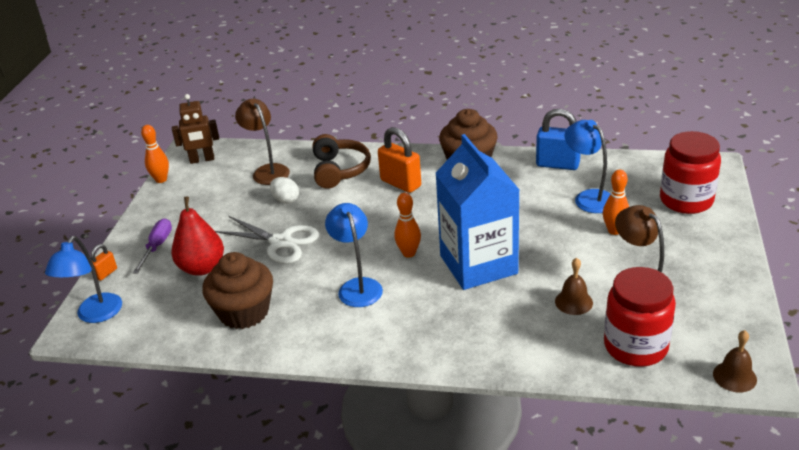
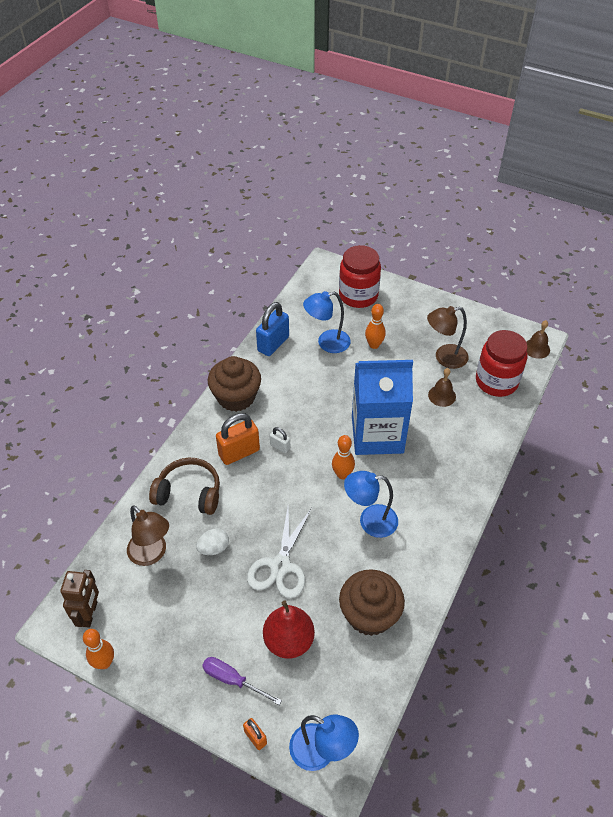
camera: 75 degrees left, 15 degrees up
white scissors [215,216,319,264] -> white scissors turned 150 degrees clockwise [247,508,312,598]
brown lamp [235,99,290,185] -> brown lamp turned 120 degrees counterclockwise [127,505,169,566]
none -> white padlock [270,427,290,453]

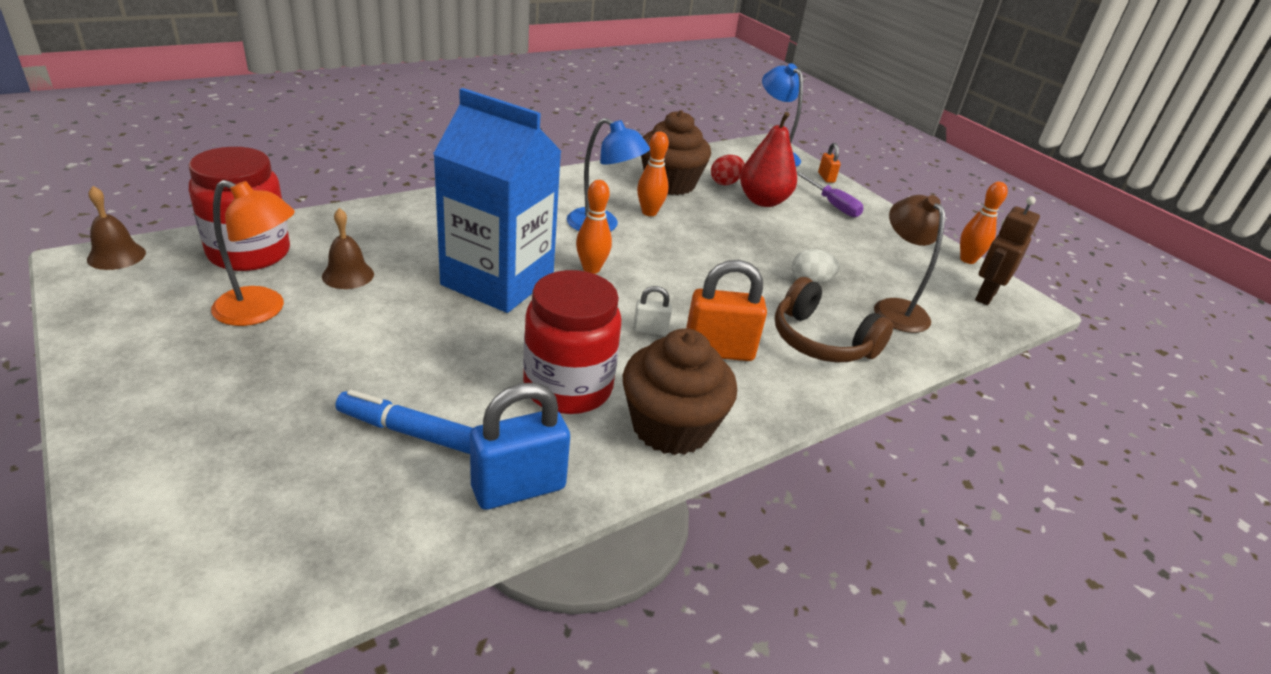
camera: 155 degrees left, 15 degrees down
white scissors [247,508,312,598] -> none
white padlock [270,427,290,453] -> white padlock turned 60 degrees counterclockwise [633,286,672,335]
blue lamp [303,291,351,353] -> blue marker [336,390,473,454]
red jar [339,245,381,308] -> red jar moved to [523,270,621,414]
orange bowling pin [365,304,386,349] -> orange bowling pin moved to [637,131,669,216]
brown lamp [427,306,469,369] -> orange lamp [211,180,295,326]
none -> red egg [711,155,745,185]

